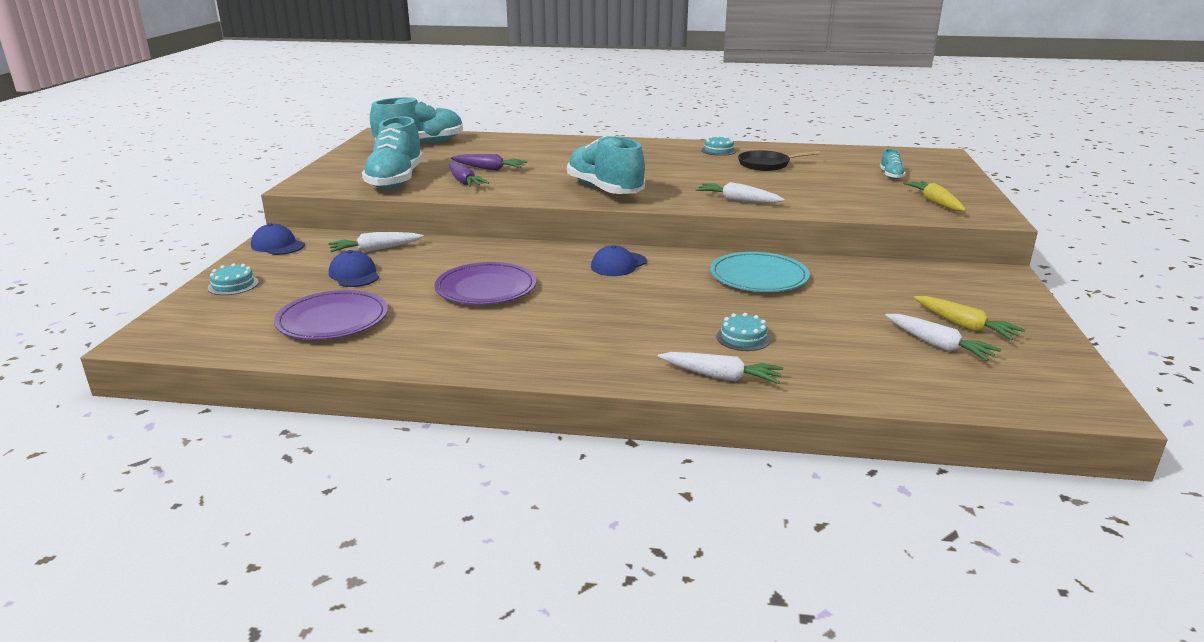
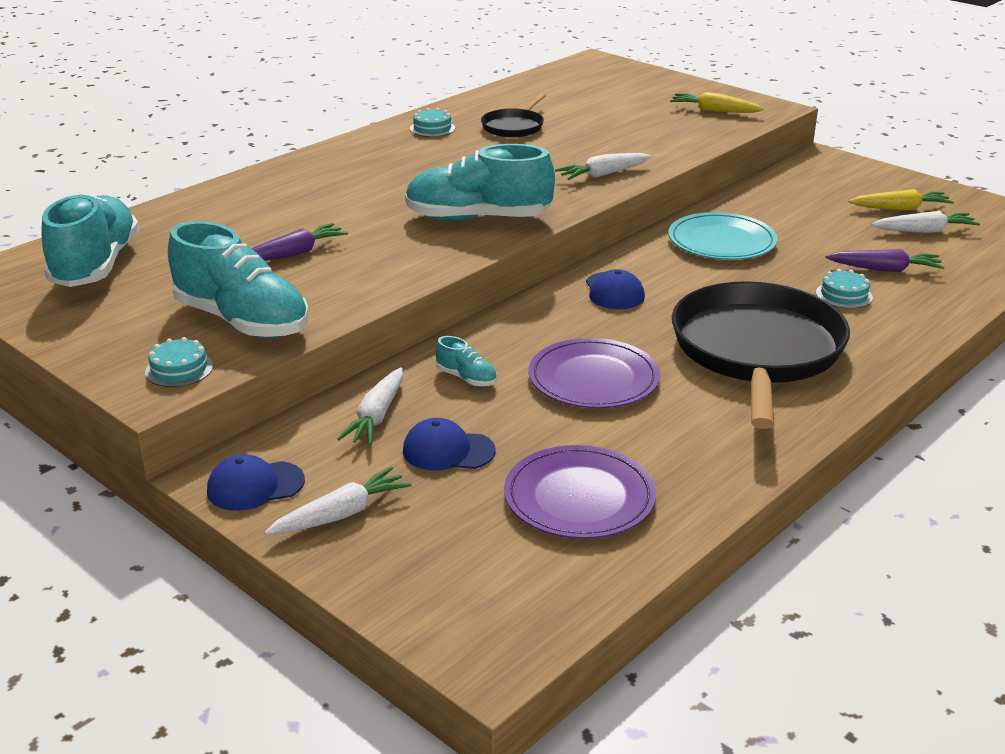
camera: 55 degrees left, 5 degrees up
turquoise cake [208,263,259,295] -> turquoise cake moved to [145,337,213,387]
purple carrot [448,162,489,187] -> purple carrot moved to [826,249,944,272]
white carrot [658,352,783,384] -> white carrot moved to [264,466,412,535]
turquoise shoe [880,149,906,179] -> turquoise shoe moved to [436,336,497,386]
none -> black pan [672,281,850,429]

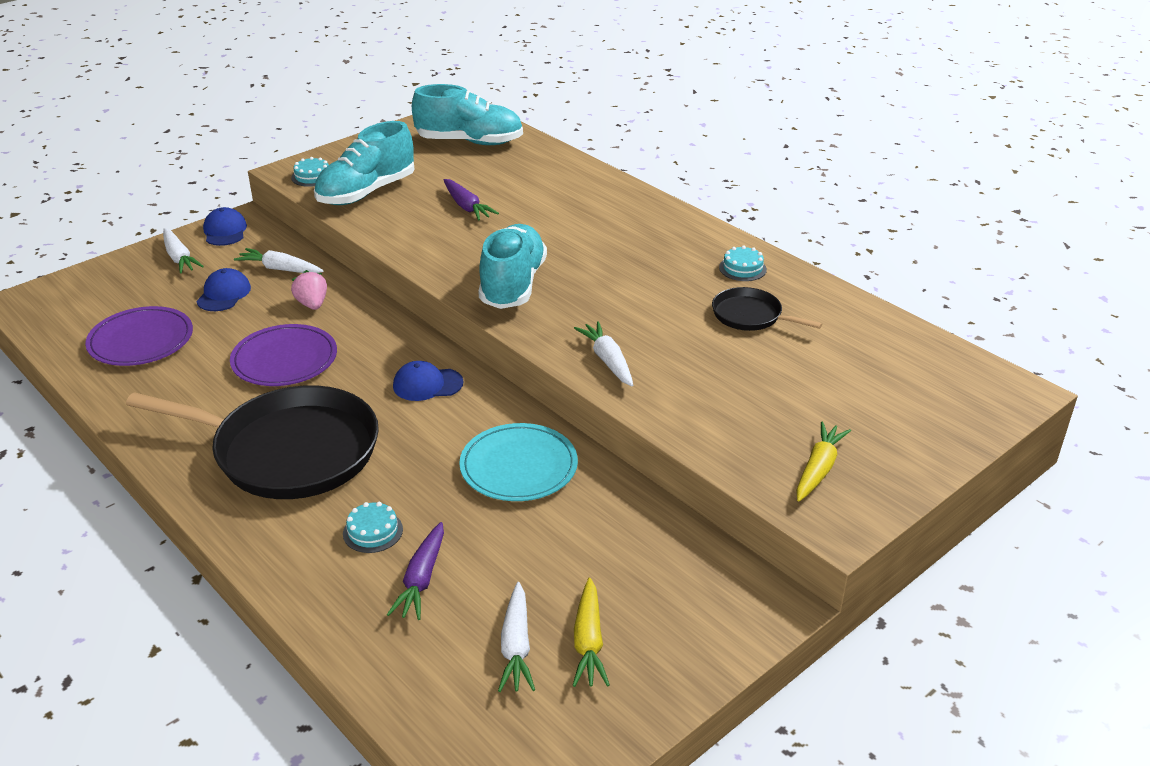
camera: 95 degrees right, 5 degrees up
turquoise shoe [436,336,497,386] -> pink strawberry [291,270,327,310]

